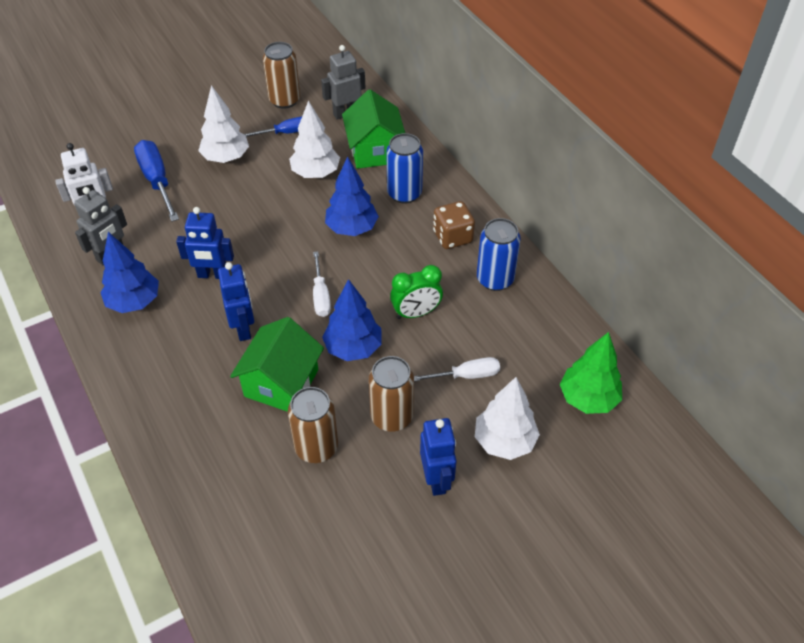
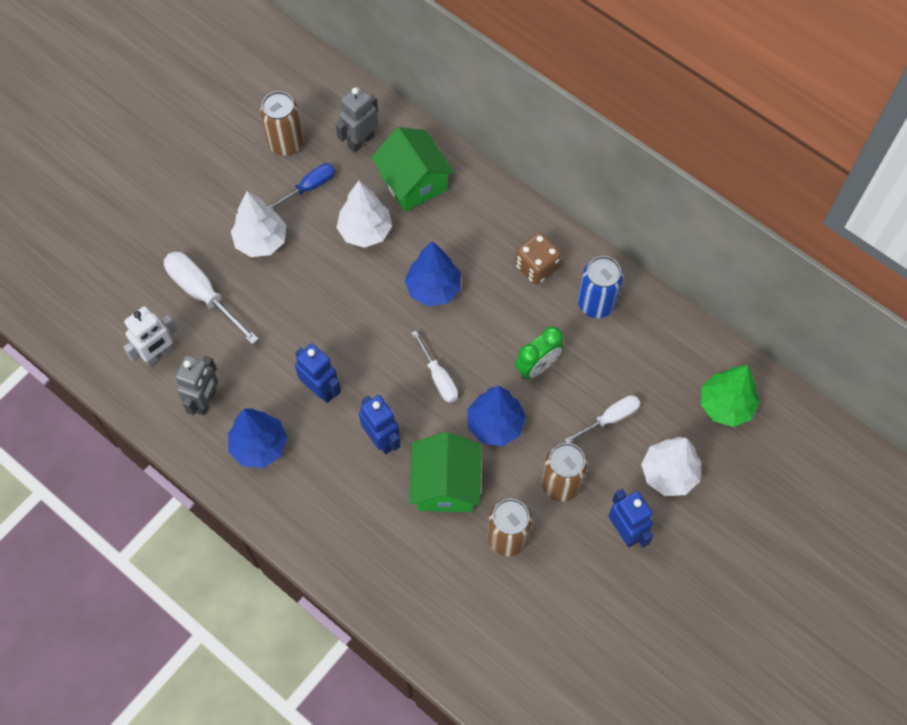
camera: 20 degrees left, 15 degrees up
blue screwdriver [134,140,179,221] -> white screwdriver [164,252,258,345]
blue robot [176,207,234,279] -> blue robot turned 120 degrees counterclockwise [295,344,341,403]
blue can [386,133,423,204] -> none

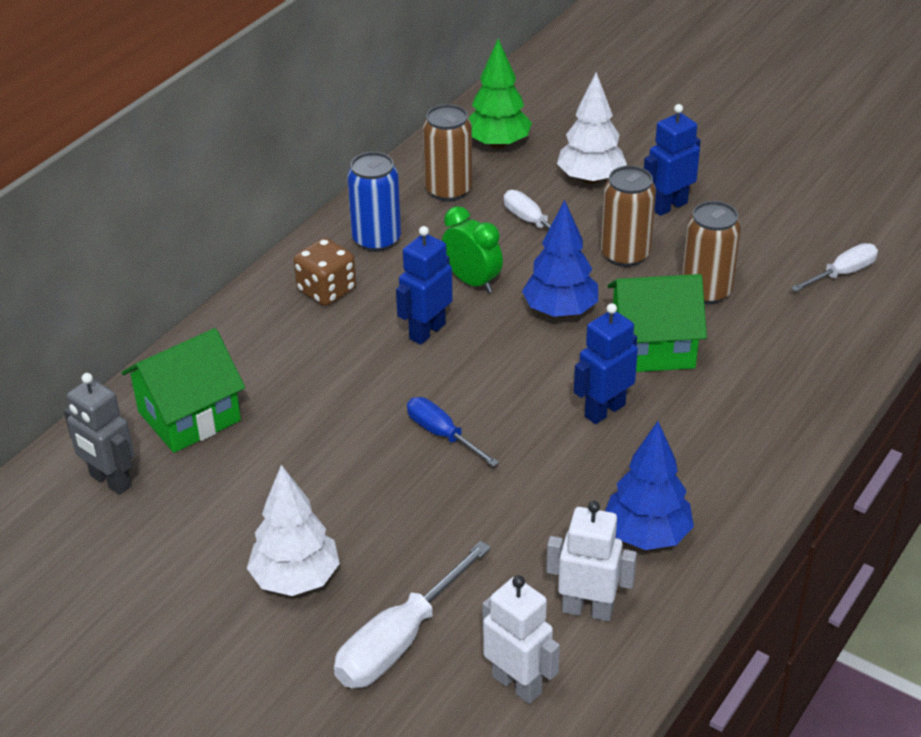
camera: 95 degrees left, 25 degrees down
grey robot [175,355,218,416] -> white robot [546,501,637,621]
brown can [260,91,304,156] -> brown can moved to [423,104,472,202]
blue screwdriver [269,163,335,209] -> blue screwdriver moved to [407,397,499,467]
blue robot [295,344,341,403] -> blue robot moved to [396,226,453,345]
white tree [336,181,392,248] -> none
blue tree [405,241,461,306] -> none
white screwdriver [412,331,458,403] -> white screwdriver moved to [791,243,878,292]

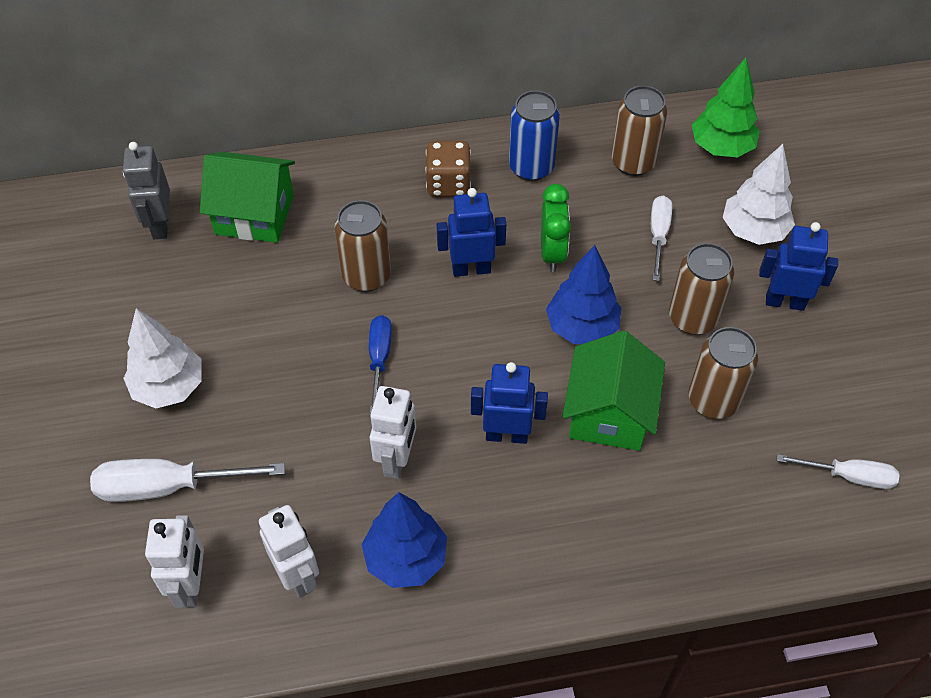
camera: 45 degrees right, 15 degrees up
green house [607,274,707,372] -> green house turned 60 degrees clockwise [562,331,665,451]
none -> brown can [335,200,391,292]
none -> white robot [370,386,416,479]

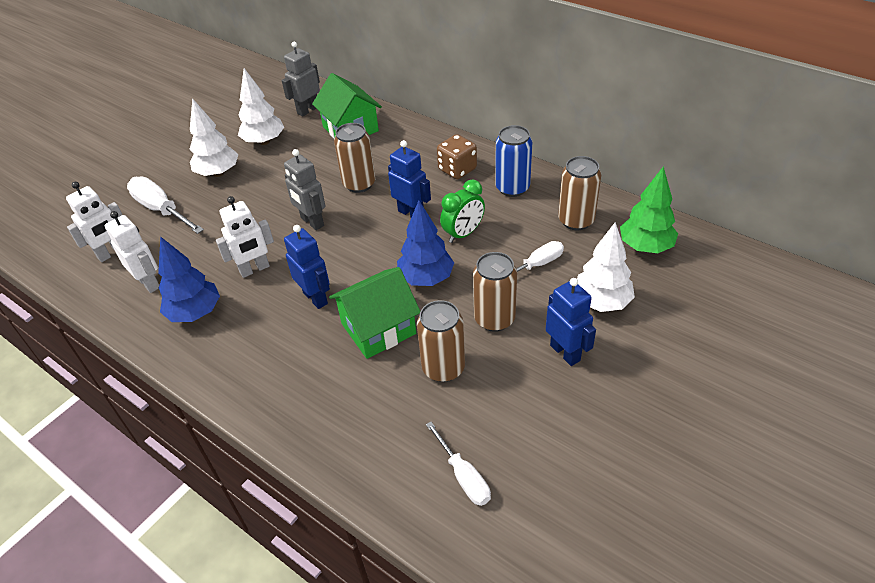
camera: 50 degrees right, 10 degrees down
white robot [259,505,319,598] -> white robot turned 60 degrees counterclockwise [105,211,159,293]
blue screwdriver [369,315,392,414] -> grey robot [284,149,326,230]
none -> white tree [238,68,284,145]

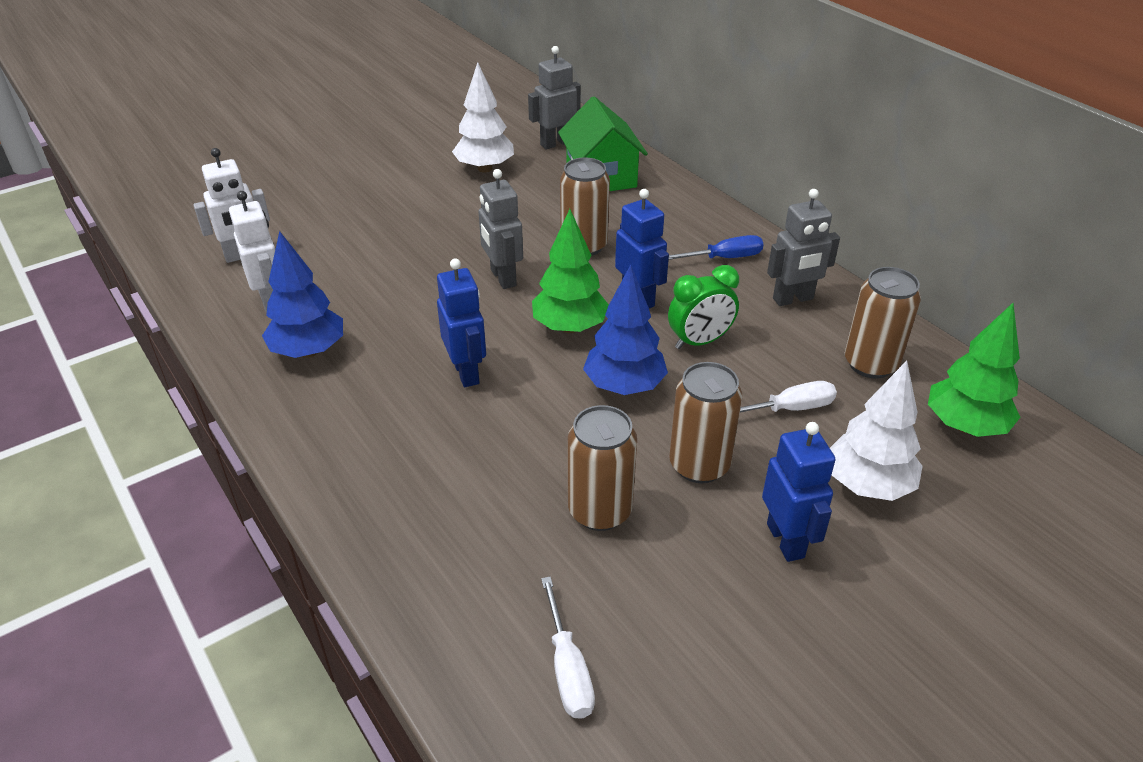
camera: 15 degrees right, 5 degrees down
white screwdriver [127,176,204,234] -> none
white tree [189,98,239,177] -> none
white robot [216,196,274,278] -> none
green house [329,267,421,359] -> none
brown dice [437,134,477,179] -> blue screwdriver [669,235,763,260]
blue can [495,125,532,197] -> grey robot [767,189,840,306]
none -> green tree [532,209,609,333]

